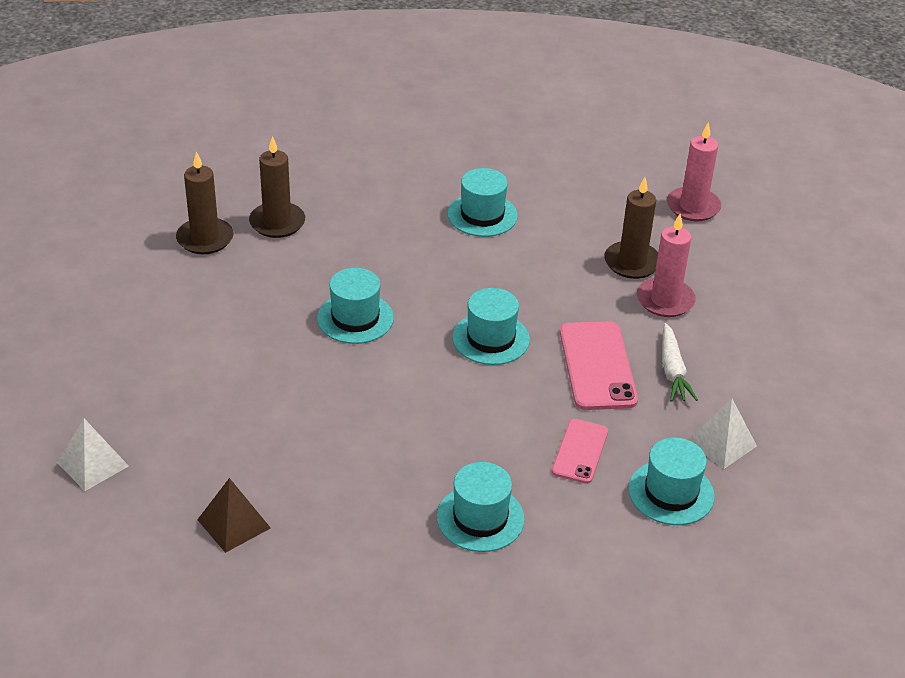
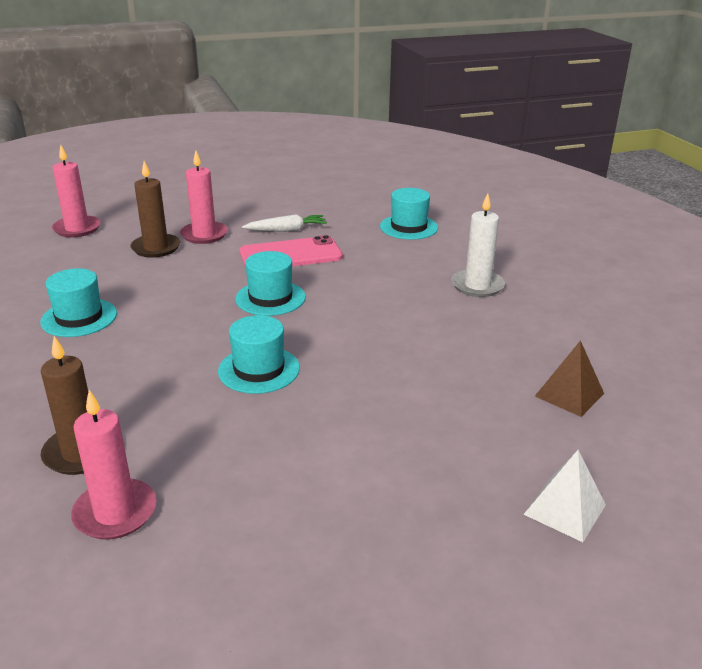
camera: 100 degrees left, 10 degrees down
brown candle [176,152,234,254] -> pink candle [71,390,157,540]
turquoise hat [437,462,525,552] -> white candle [451,193,505,297]
pink phone [552,419,608,484] -> none
white pyramid [688,399,757,469] -> none

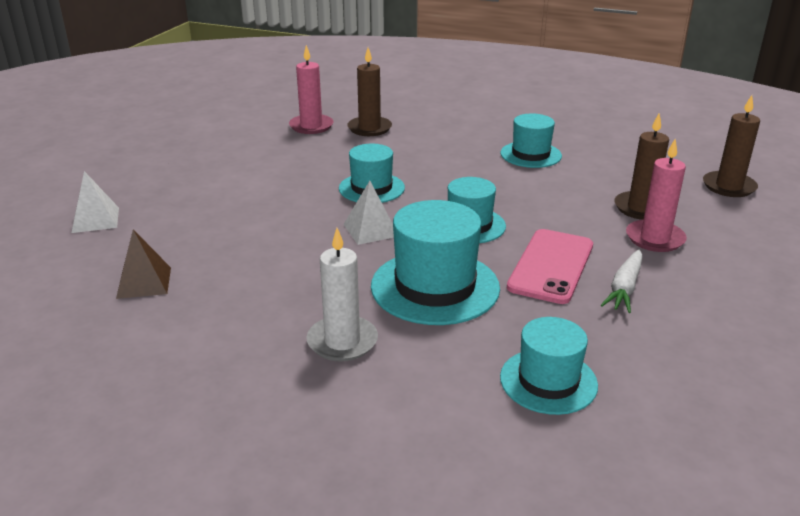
camera: 130 degrees right, 0 degrees up
pink candle [52,145,101,237] -> brown candle [703,95,760,197]
none -> white pyramid [344,181,394,245]
none -> turquoise hat [371,200,500,325]

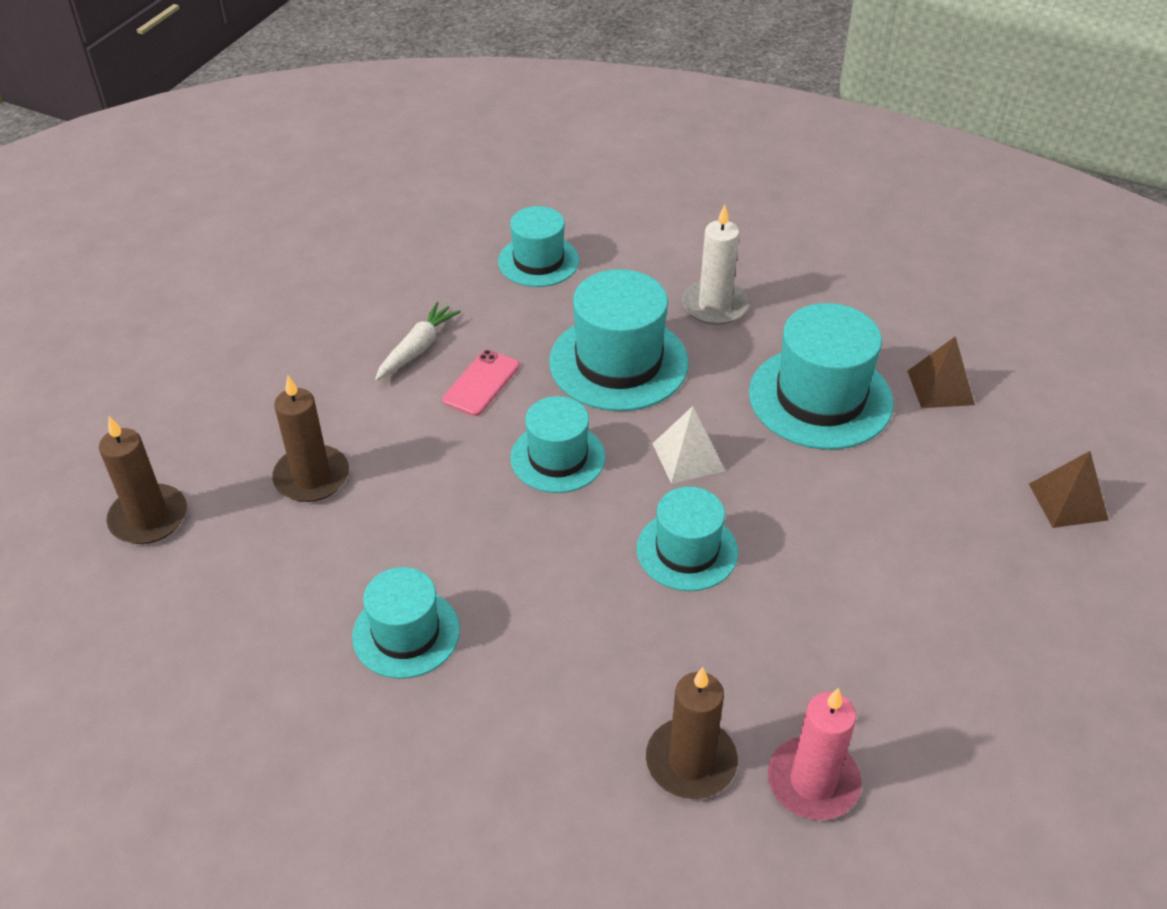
camera: 175 degrees left, 15 degrees up
white pyramid [72,171,119,233] -> brown pyramid [1029,451,1109,528]
pink phone [507,229,593,304] -> pink phone [442,350,520,416], size x0.62
pink candle [626,139,687,252] -> none
none -> turquoise hat [749,303,893,450]

